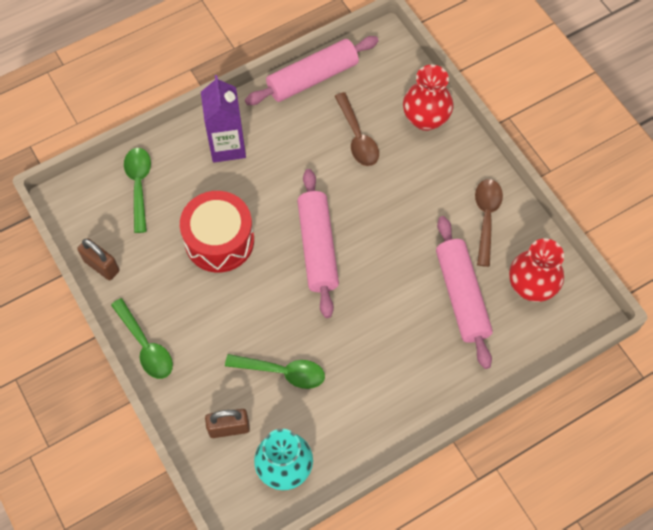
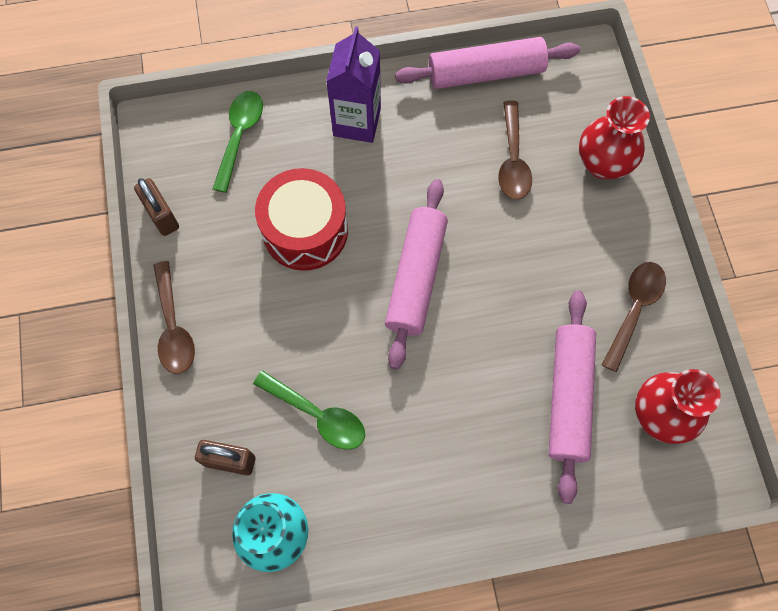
camera: 20 degrees right, 5 degrees up
green spoon [111,298,173,379] -> brown spoon [153,261,195,374]

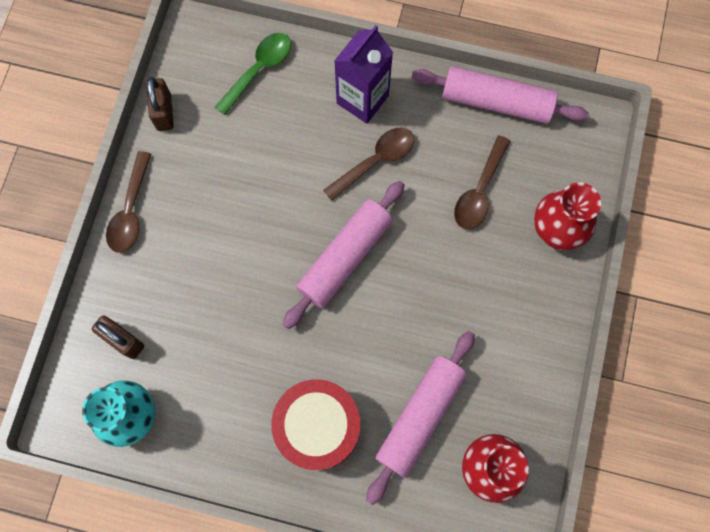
camera: 25 degrees right, 5 degrees up
green spoon [253,370,365,450] -> none
red drum [255,168,348,271] -> red drum moved to [271,379,360,470]
brown spoon [602,262,666,372] -> brown spoon moved to [323,128,414,201]

